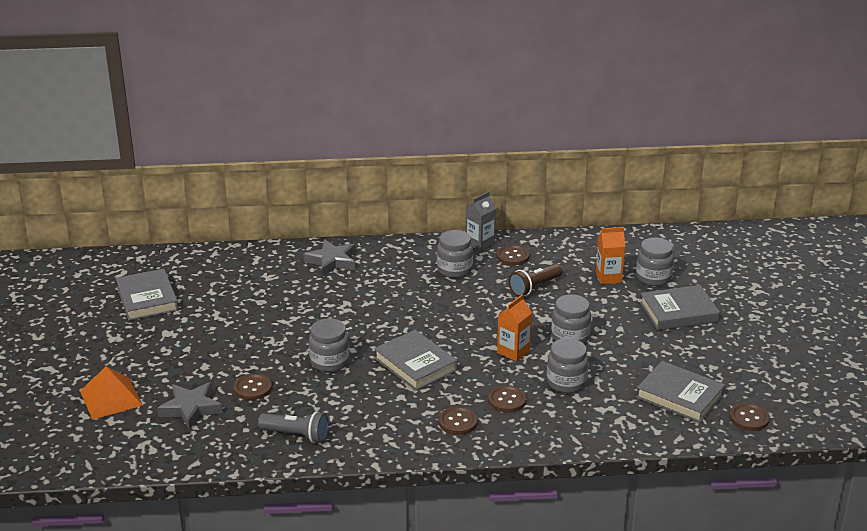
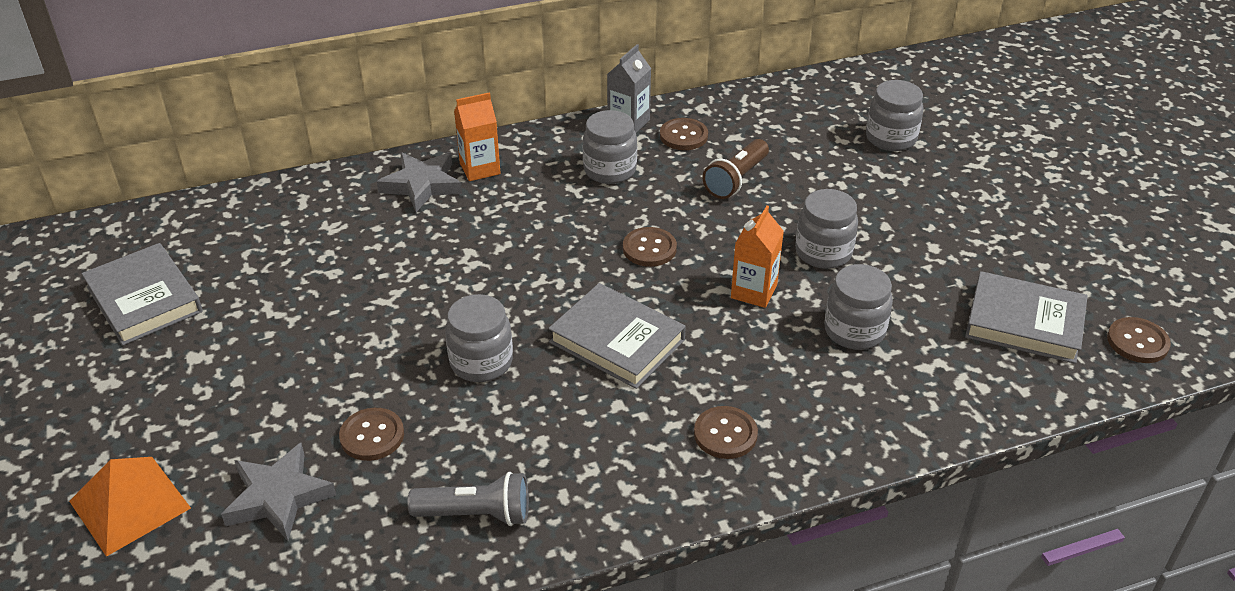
camera: 15 degrees left, 10 degrees up
brown button [488,385,526,413] -> brown button moved to [623,227,677,267]
orange carton [596,227,625,284] -> orange carton moved to [454,92,501,181]
grey book [640,285,720,330] -> none

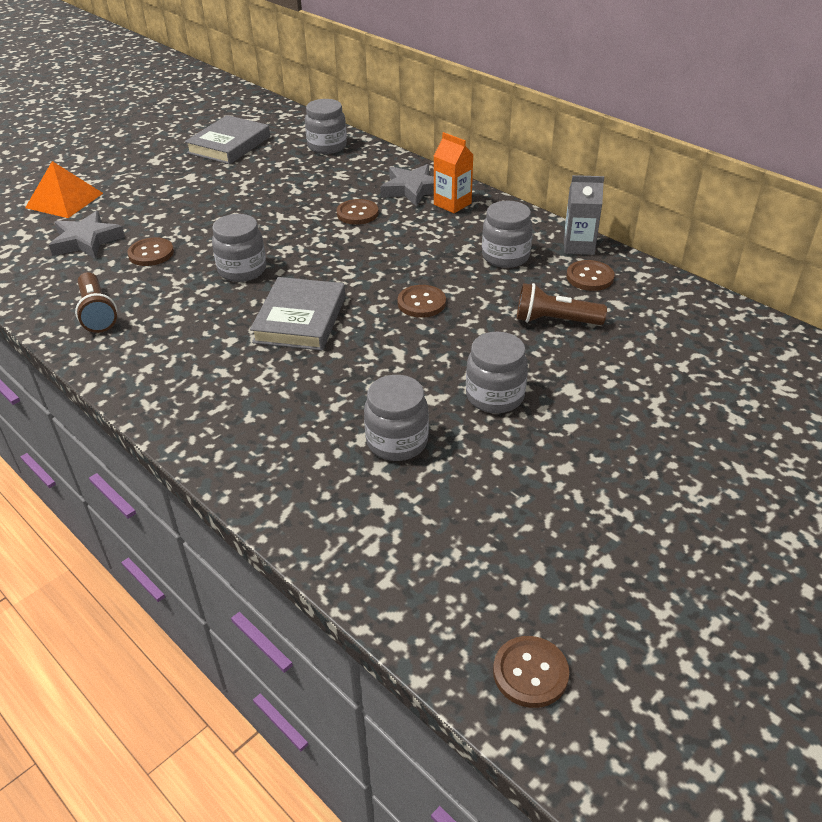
camera: 65 degrees right, 0 degrees up
grey flashlight [408,472,529,526] -> brown flashlight [75,272,117,333]
brown button [694,406,758,459] -> brown button moved to [337,199,379,225]
orange carton [731,205,784,308] -> none
grey jar [866,80,924,151] -> grey jar moved to [305,99,347,154]
grey book [965,271,1088,364] -> none

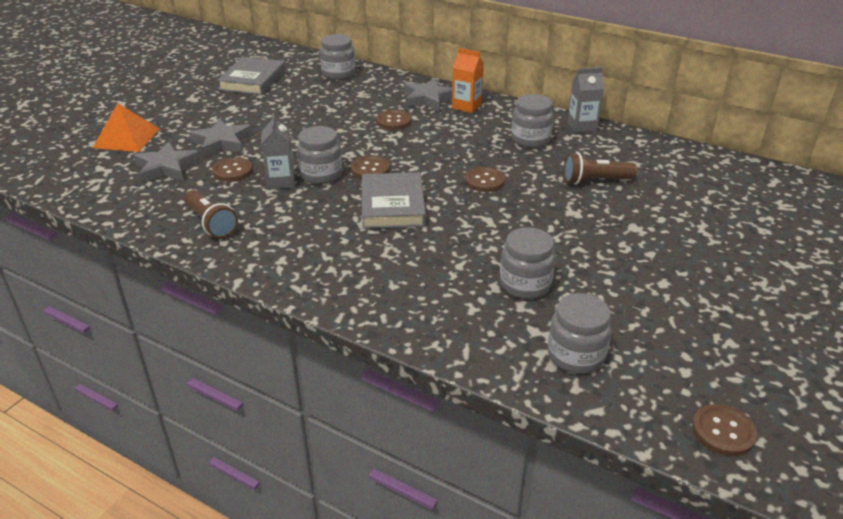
camera: 15 degrees left, 5 degrees down
grey jar [466,332,528,413] -> grey jar moved to [548,293,612,374]
brown button [566,260,614,291] -> brown button moved to [351,156,390,179]
none -> grey star [189,119,252,158]
none -> grey carton [261,113,295,189]

